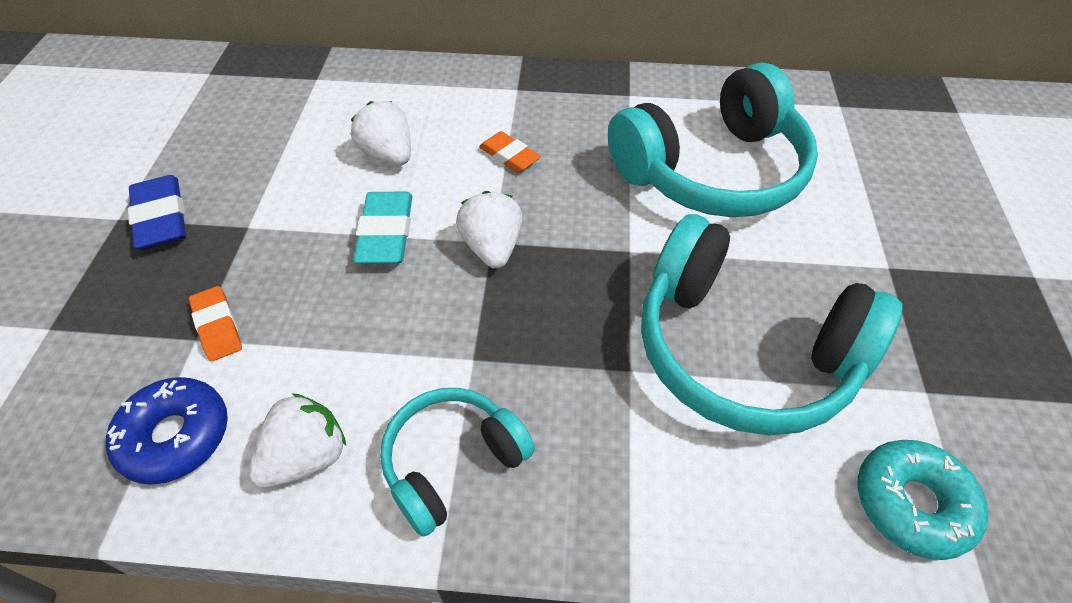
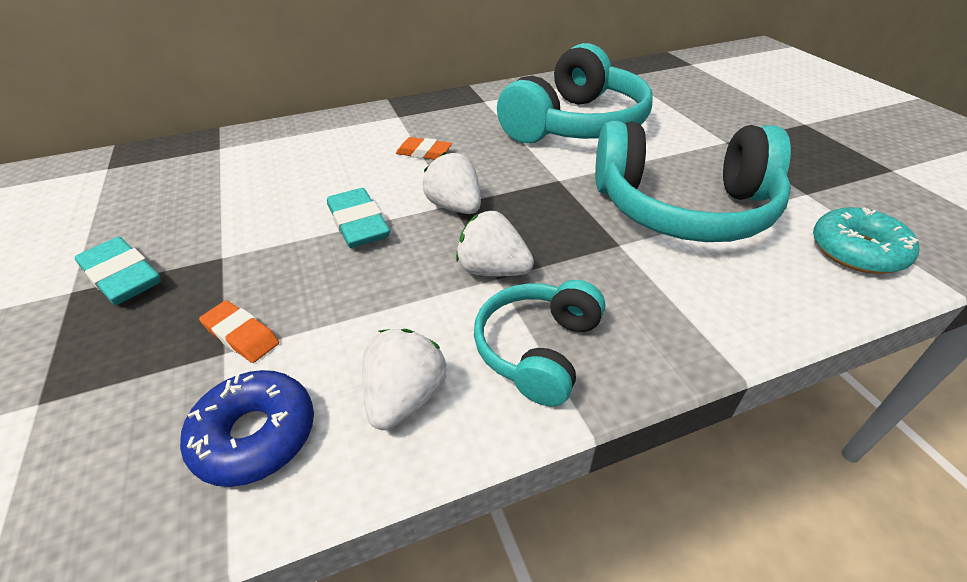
camera: 25 degrees left, 10 degrees down
blue eraser [128,175,186,250] -> turquoise eraser [75,237,161,305]
white strawberry [351,101,411,165] -> white strawberry moved to [456,211,534,276]

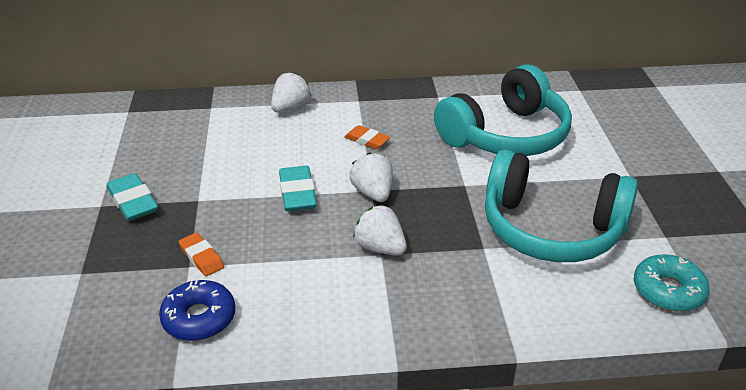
camera: 15 degrees right, 5 degrees down
white strawberry [362,329,447,430] -> white strawberry moved to [271,72,311,113]
turquoise headphones [474,280,605,406] -> none

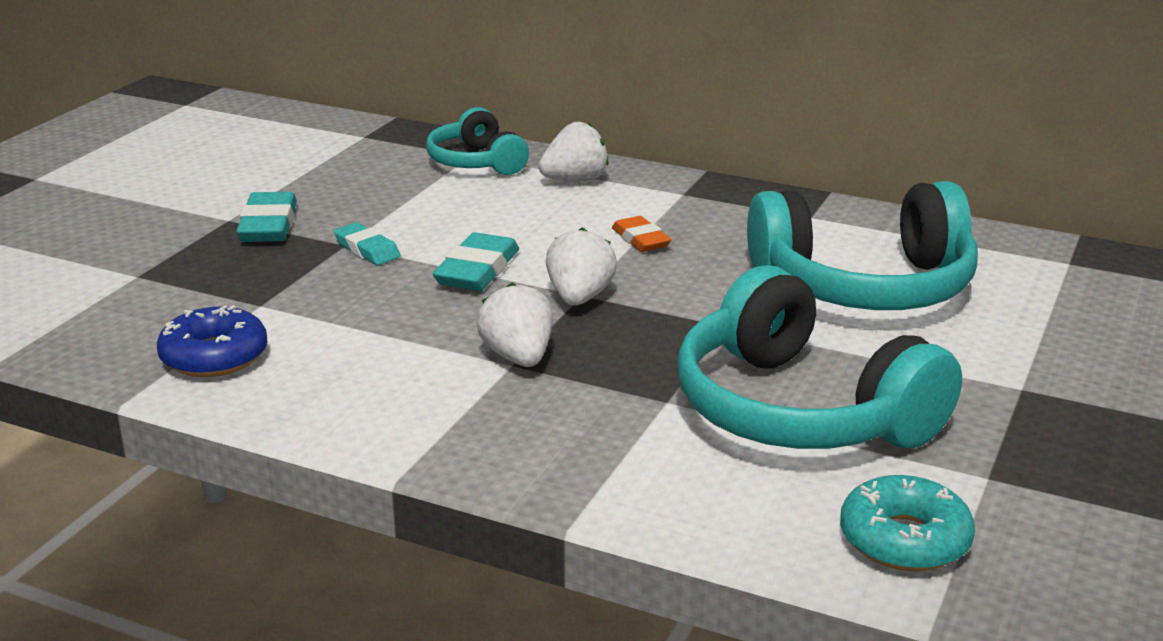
camera: 30 degrees right, 10 degrees down
orange eraser [179,233,224,276] -> none
none -> turquoise eraser [334,222,401,265]
none -> turquoise headphones [426,107,529,175]

